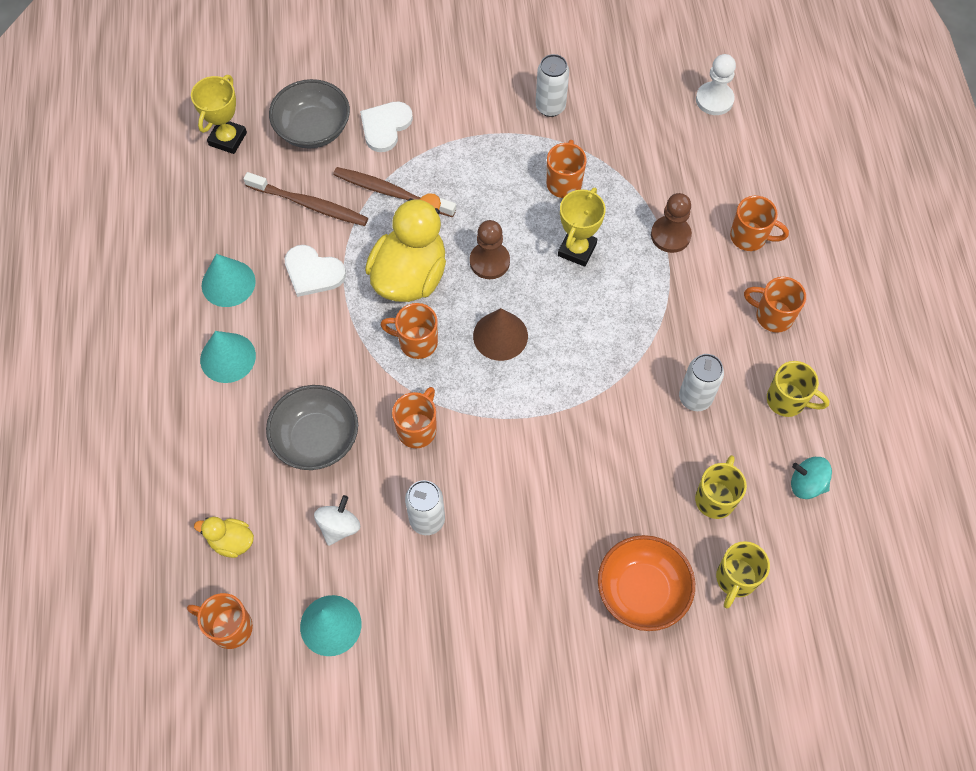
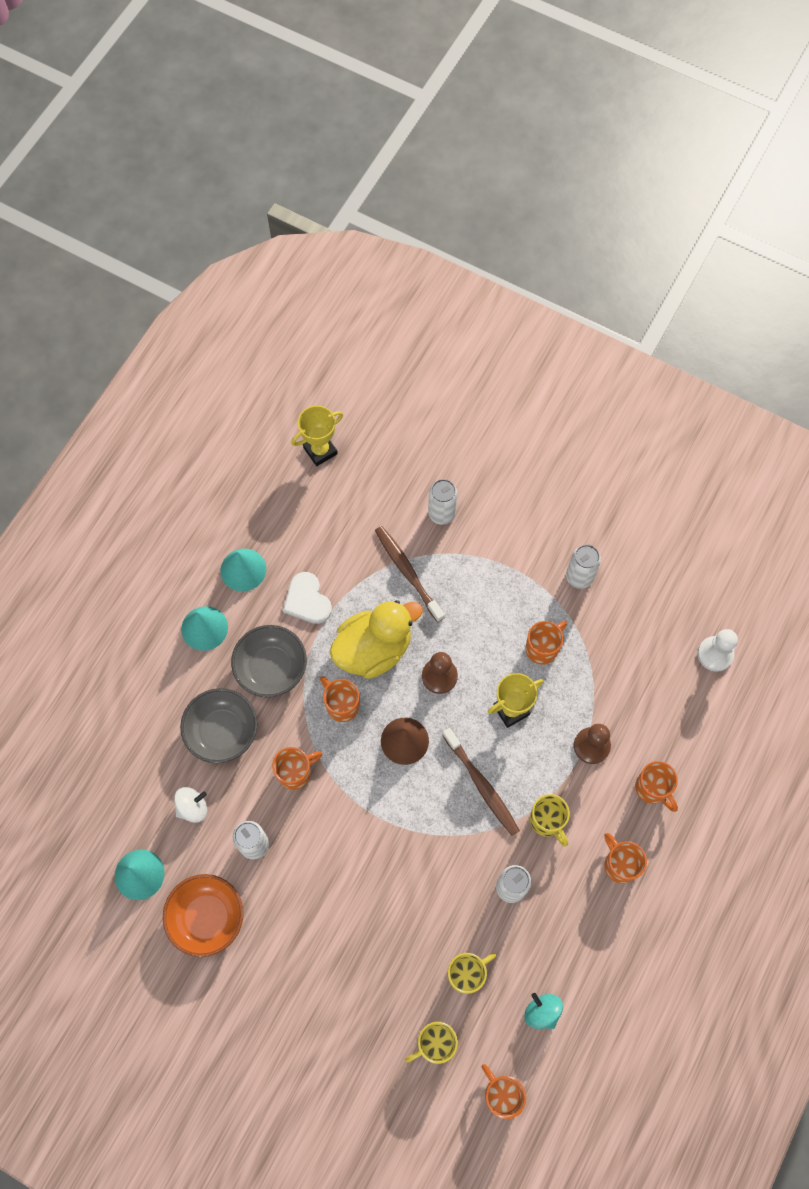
camera: 35 degrees right, 5 degrees up
orange mug [187,593,253,649] -> orange mug moved to [482,1064,526,1119]
yellow duck [194,517,254,558] -> none
brown toothbrush [244,172,368,226] -> brown toothbrush moved to [443,728,520,836]
grey bowl [269,79,350,148] -> grey bowl moved to [231,625,307,697]
white heart [360,101,413,152] -> white can [428,479,458,525]
orange bowl [598,535,695,631] -> orange bowl moved to [163,874,243,957]
yellow mug [767,361,830,417] -> yellow mug moved to [530,794,570,847]

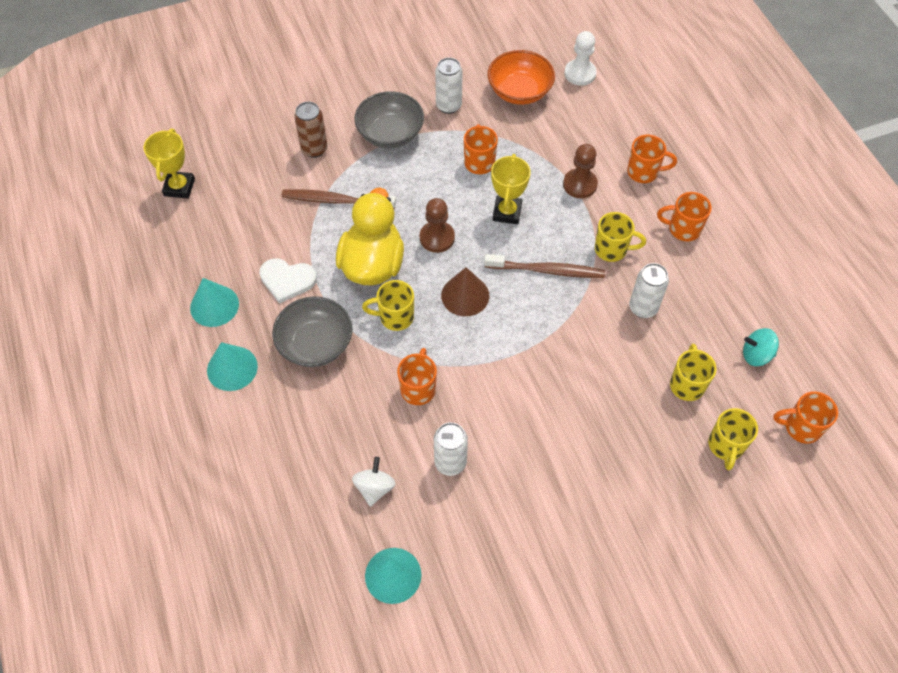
camera: 50 degrees left, 10 degrees down
orange bowl [163,874,243,957] -> orange bowl moved to [488,50,555,105]
grey bowl [180,688,257,763] -> grey bowl moved to [354,91,424,149]
orange mug [320,676,359,722] -> yellow mug [362,280,414,331]
white can [428,479,458,525] -> brown can [294,102,328,158]

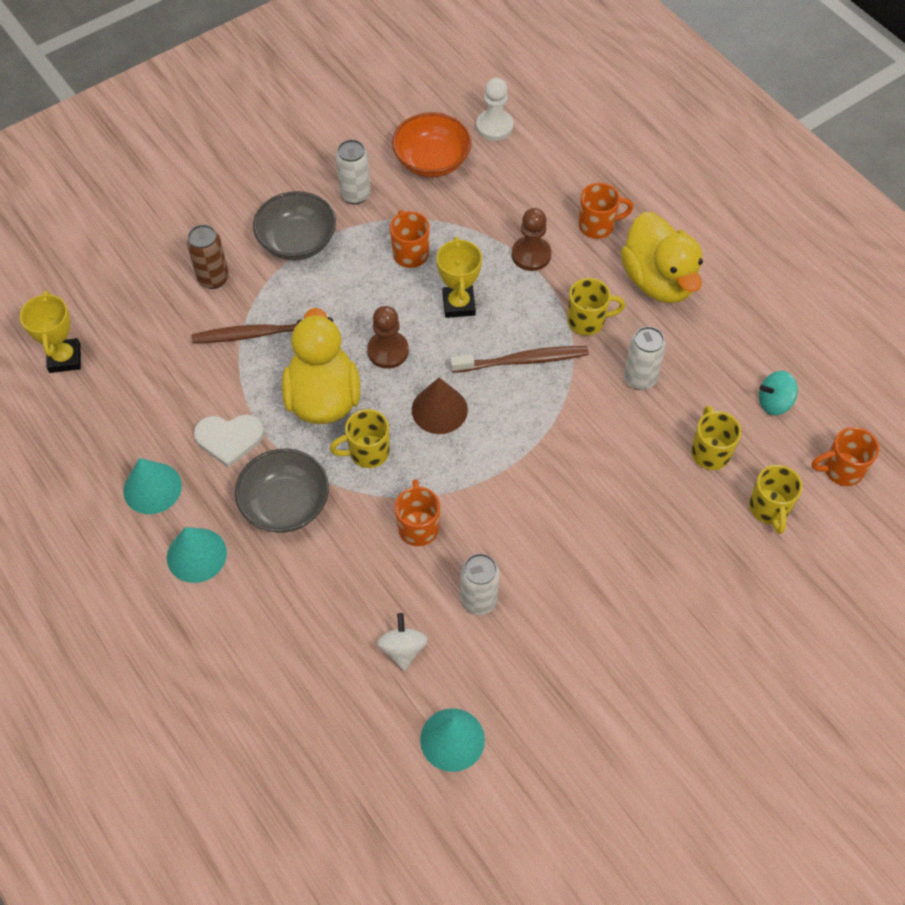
camera: 15 degrees left, 0 degrees up
orange mug [657,192,712,241] -> yellow duck [621,212,703,303]

